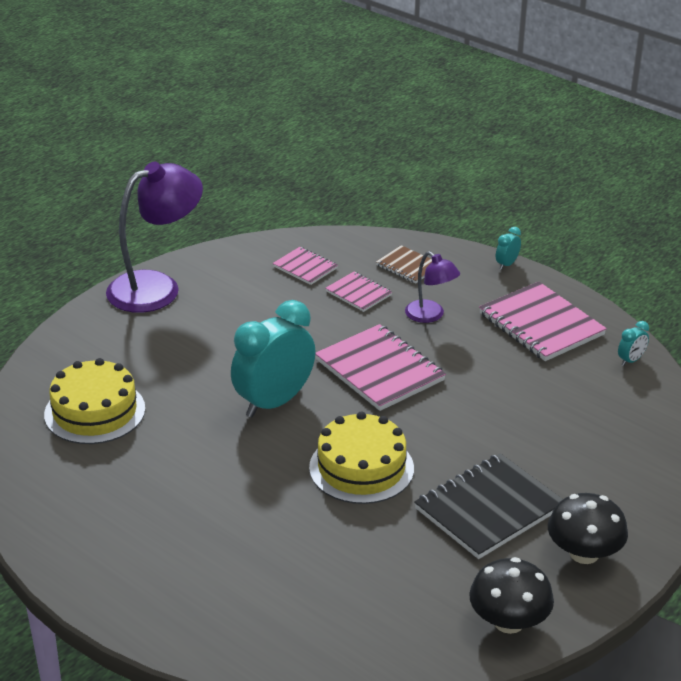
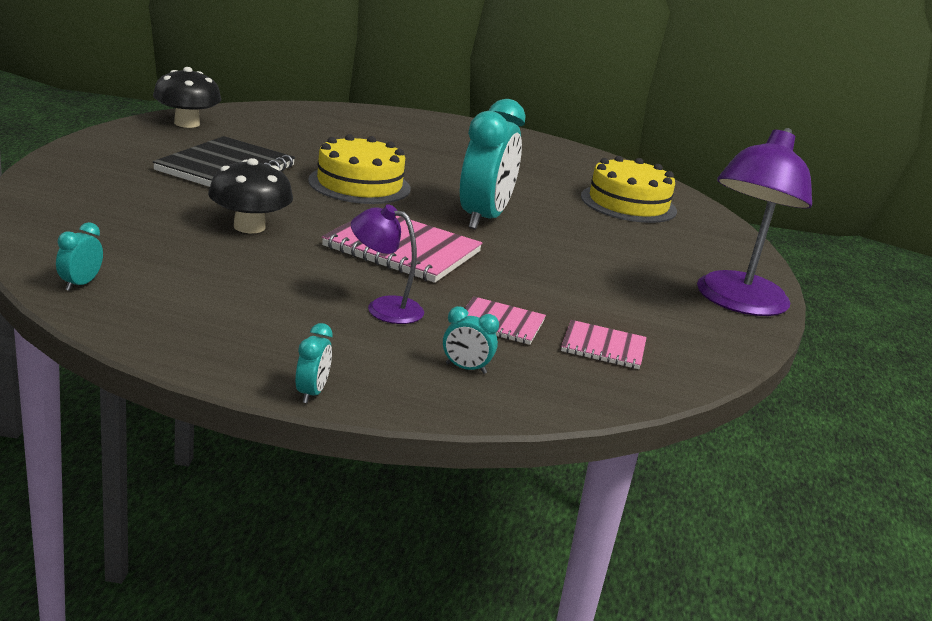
camera: 150 degrees right, 10 degrees down
brown notebook [376,245,432,283] -> turquoise clock [443,306,499,374]
pink notebook [479,282,607,361] -> none
black mushroom [548,493,628,564] -> black mushroom moved to [208,158,293,233]

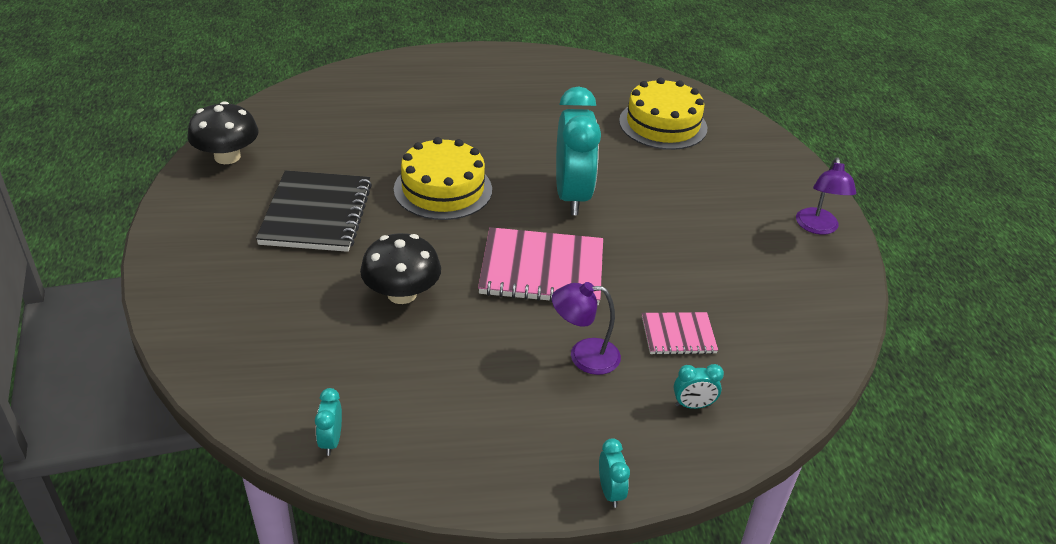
camera: 20 degrees left, 15 degrees up
pink notebook [561,320,647,369] -> none
purple lamp [697,128,812,316] -> purple lamp [796,158,856,235], size x0.53

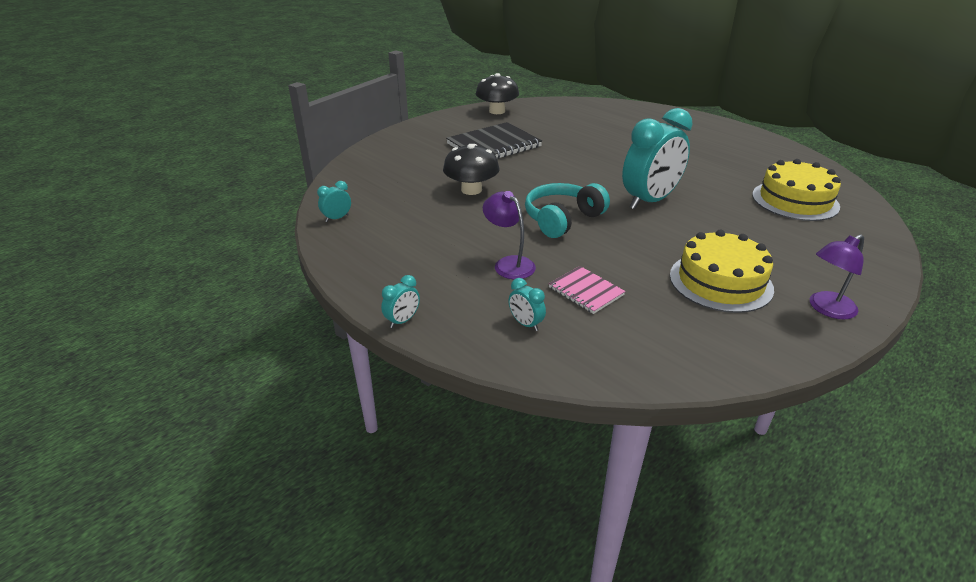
camera: 55 degrees right, 5 degrees down
yellow cake [394,137,492,220] -> yellow cake moved to [670,230,774,313]
pink notebook [478,227,603,305] -> turquoise headphones [525,183,610,238]

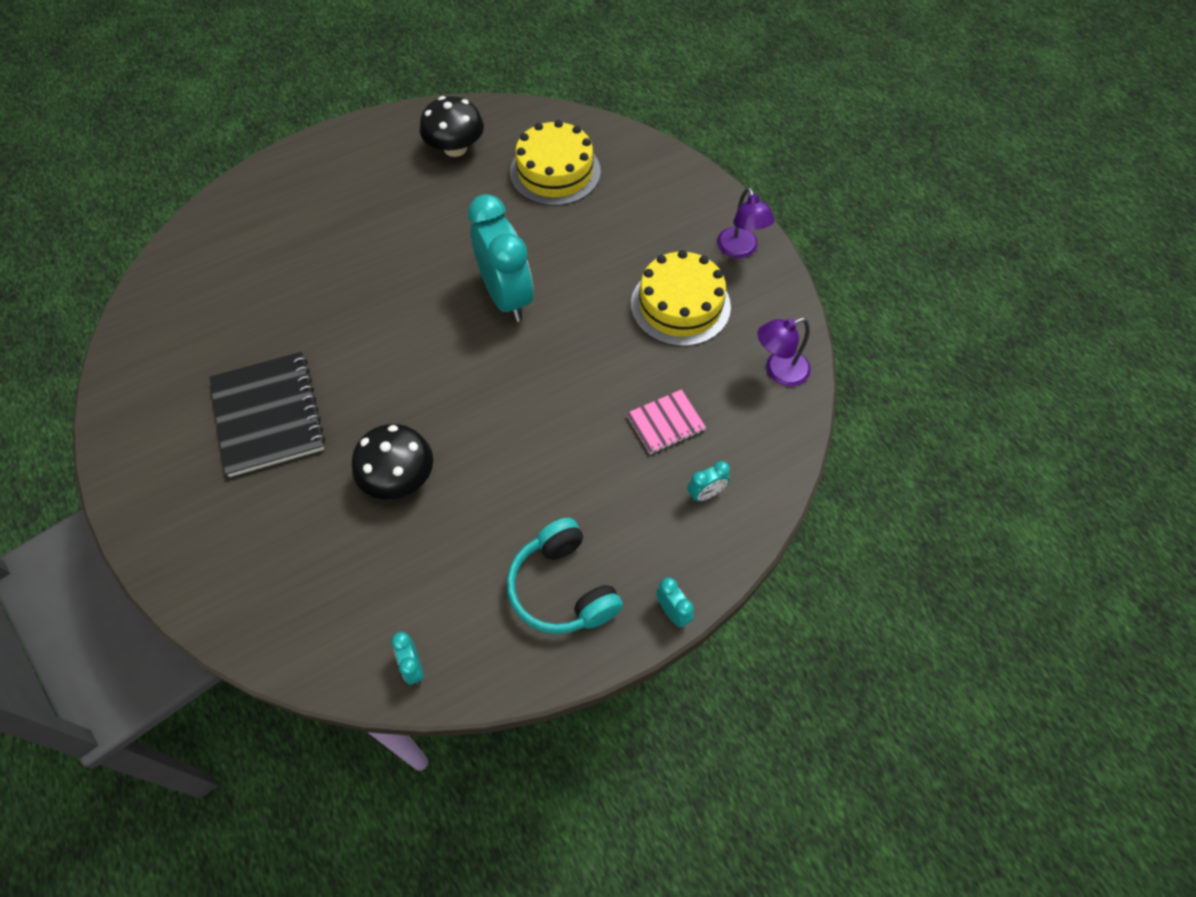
camera: 75 degrees left, 25 degrees up
black mushroom [476,73,519,114] -> black mushroom moved to [420,96,484,157]
purple lamp [483,191,536,279] -> purple lamp moved to [758,318,811,386]
turquoise headphones [525,183,610,238] -> turquoise headphones moved to [507,518,623,634]

